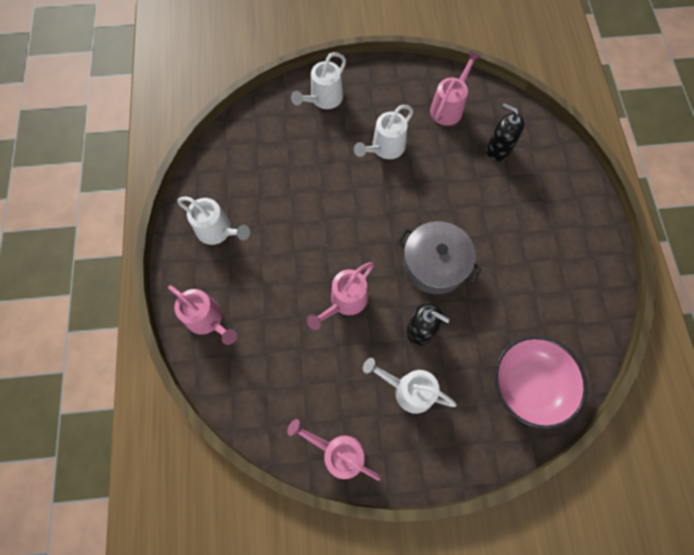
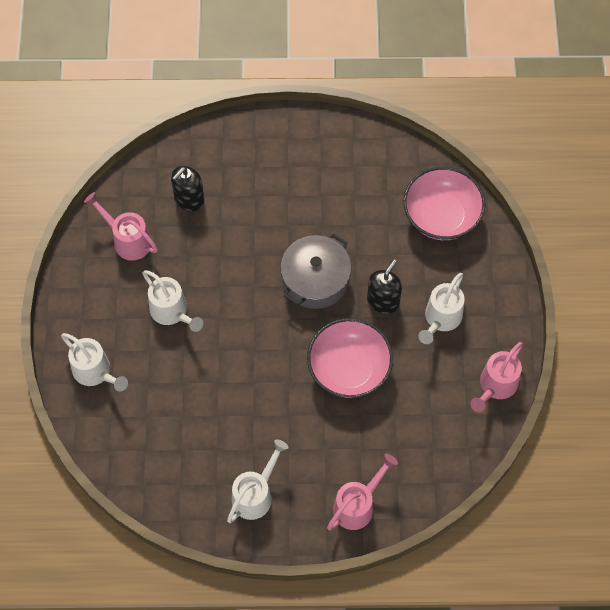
camera: 85 degrees left, 5 degrees down
pink watering can [307,262,374,330] -> pink bowl [307,318,393,398]

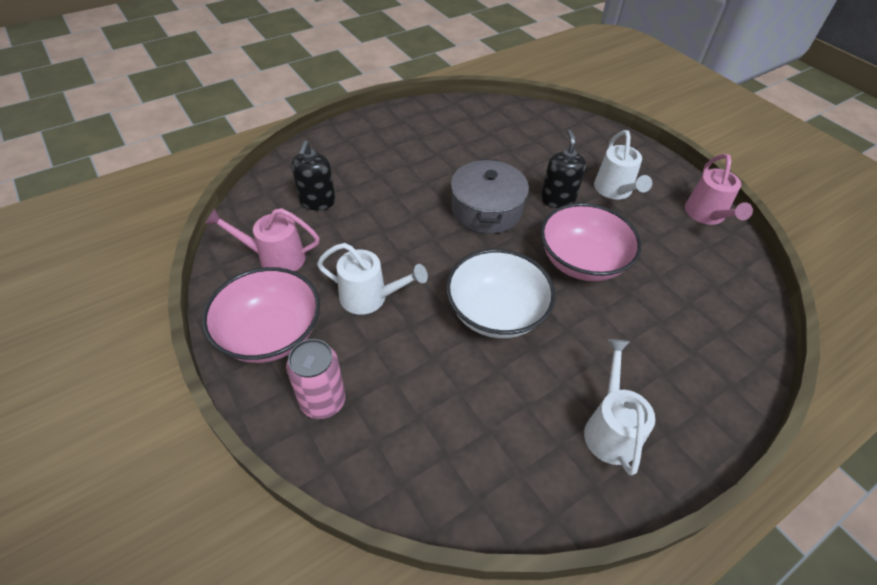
camera: 35 degrees left, 15 degrees down
white watering can [61,333,128,391] -> pink can [286,339,345,419]
pink watering can [327,454,398,531] -> none
pink bowl [403,167,485,240] -> pink bowl moved to [202,267,320,363]
none -> white bowl [446,249,555,338]

